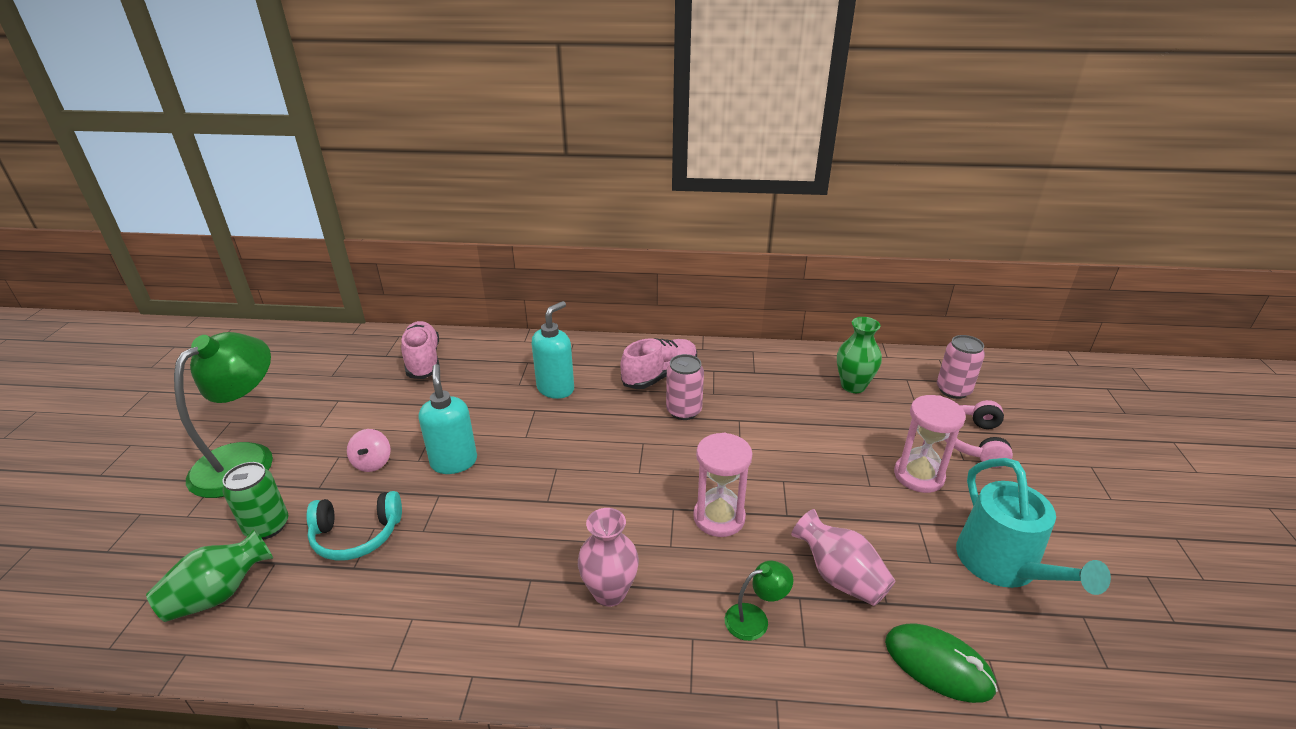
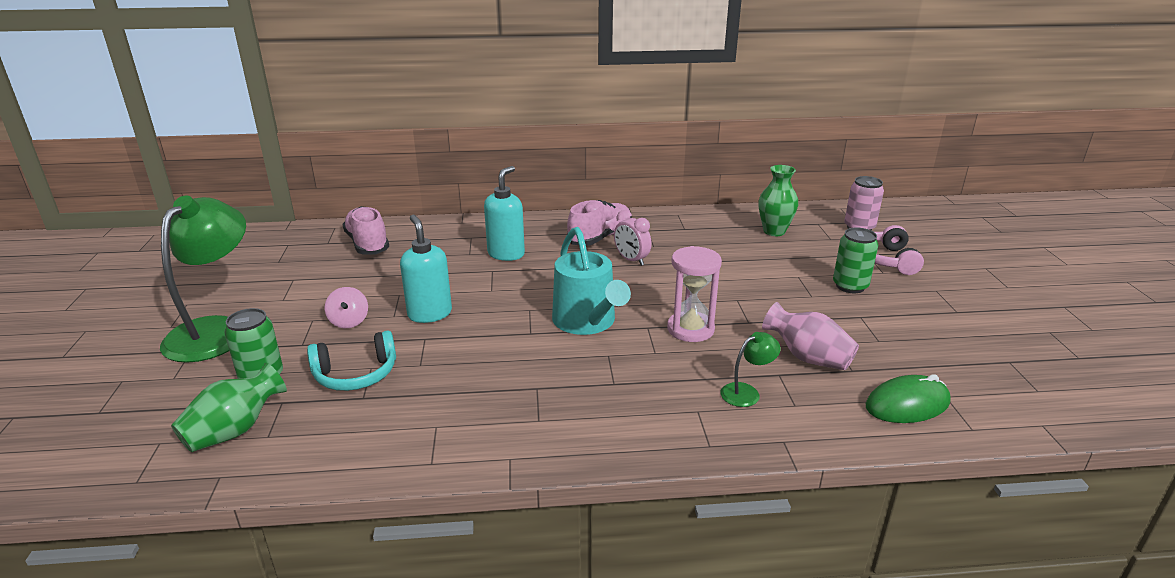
camera: 10 degrees left, 5 degrees down
pink vase [578,508,639,607] -> none
pink can [666,354,704,420] -> pink clock [614,210,652,266]
green mouse [885,624,998,703] -> green mouse turned 45 degrees counterclockwise [866,374,951,423]
pink hourglass [894,395,966,493] -> green can [833,227,878,293]
turquoise watering can [956,458,1111,595] -> turquoise watering can moved to [552,227,631,335]

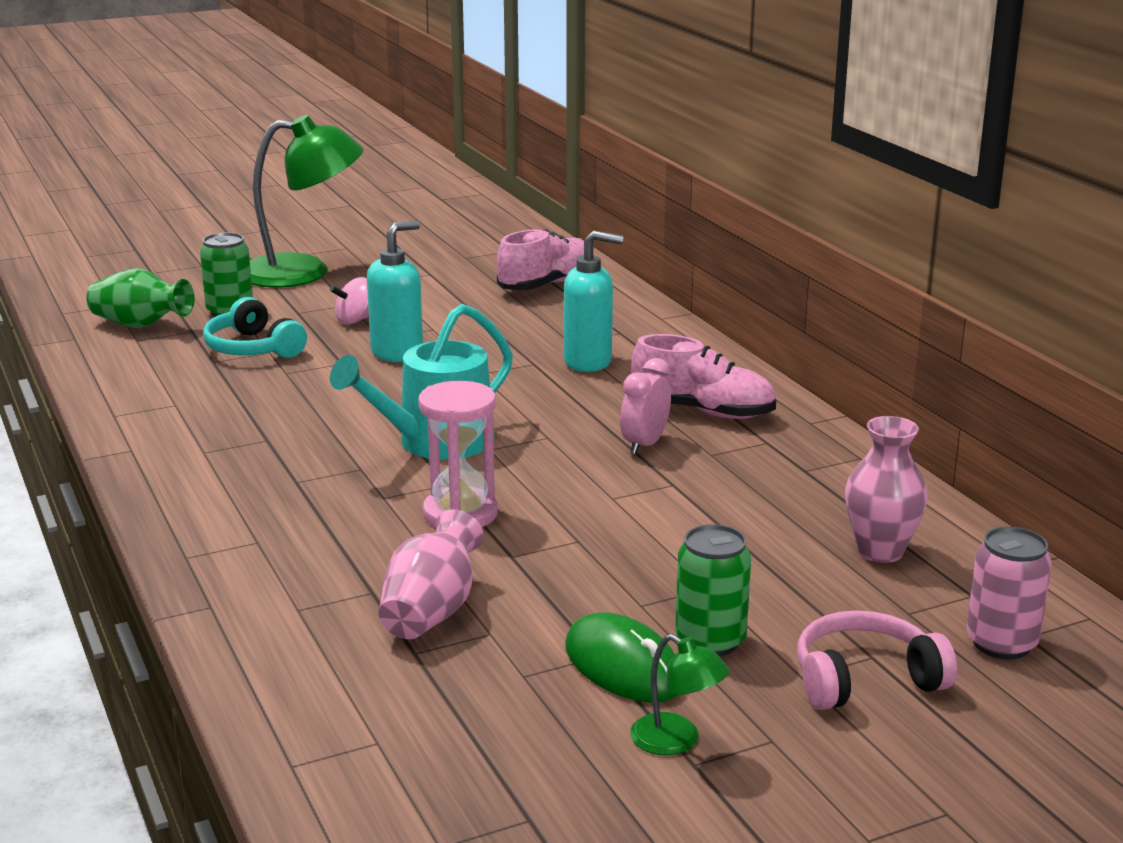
camera: 70 degrees right, 5 degrees down
green lamp [720,332,781,407] -> green lamp moved to [630,634,730,755]
green vase [758,165,798,236] -> pink vase [845,416,928,563]
green mouse [866,374,951,423] -> green mouse moved to [565,612,677,702]

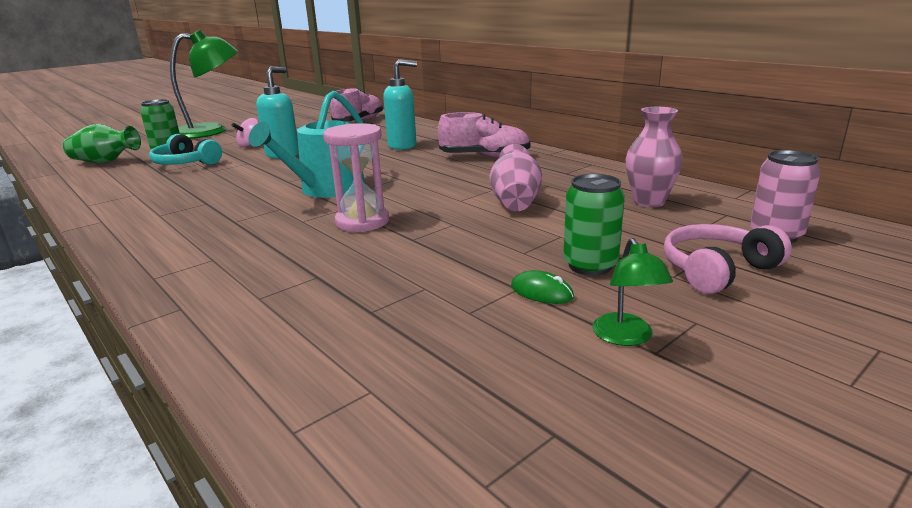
camera: 15 degrees left, 0 degrees up
pink vase [378,509,484,639] -> pink vase moved to [490,144,542,211]
green mouse [565,612,677,702] -> green mouse [511,270,574,304], size x0.56
pink clock [620,358,671,455] -> none
green lamp [630,634,730,755] -> green lamp turned 60 degrees clockwise [592,238,673,346]

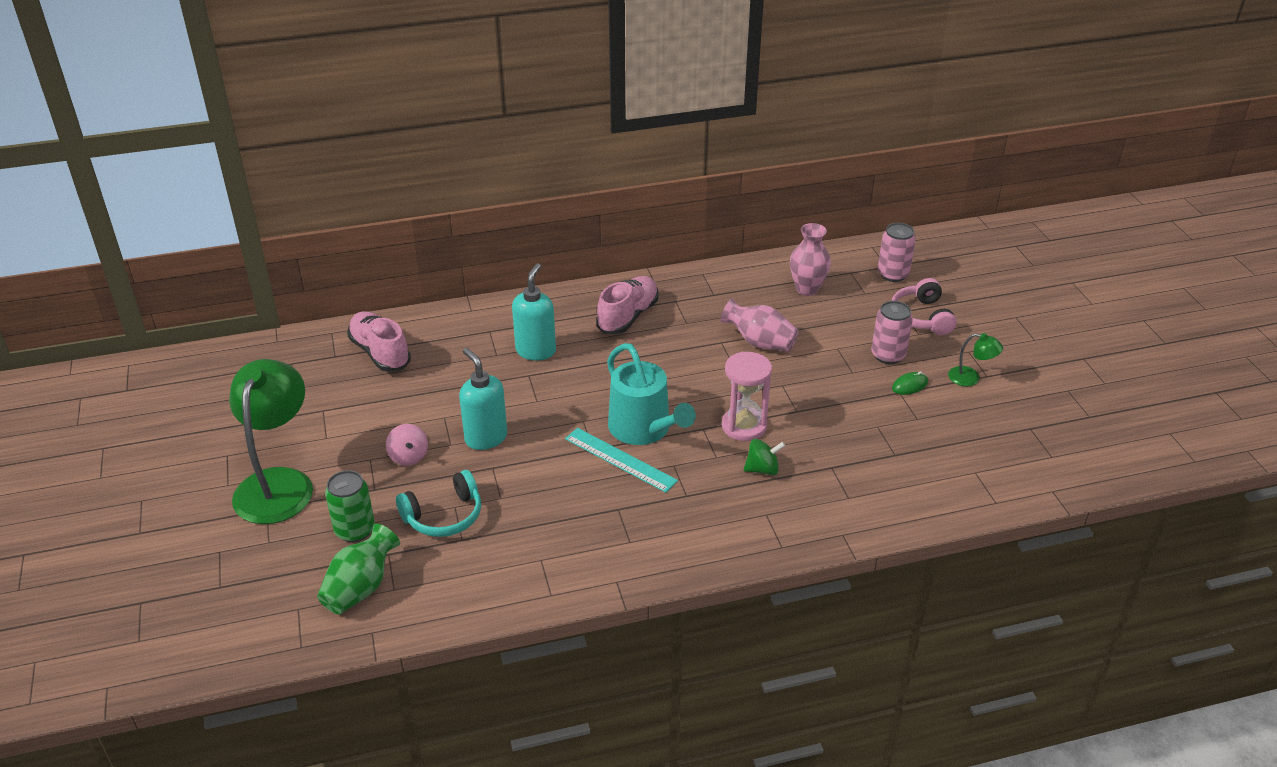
camera: 65 degrees left, 15 degrees up
green can [563,174,625,276] -> pink can [871,301,913,364]
none -> turquoise ruler [565,428,678,493]
none -> green spinning top [744,439,785,475]

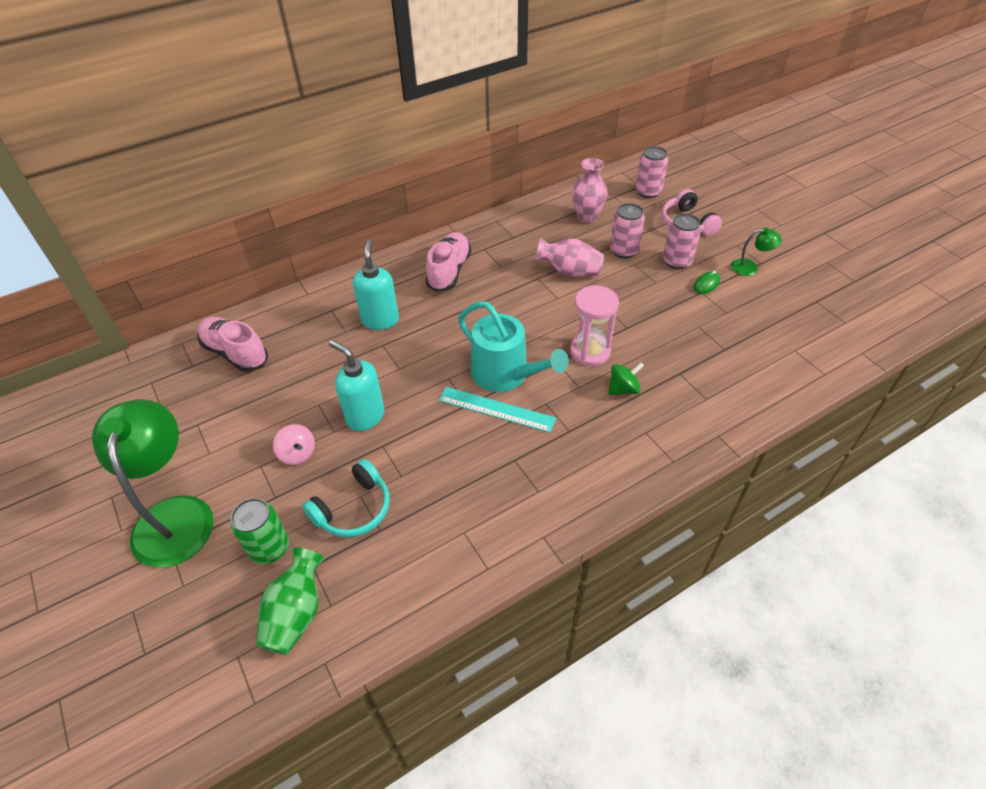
camera: 15 degrees left, 10 degrees up
none -> pink can [610,203,645,258]

